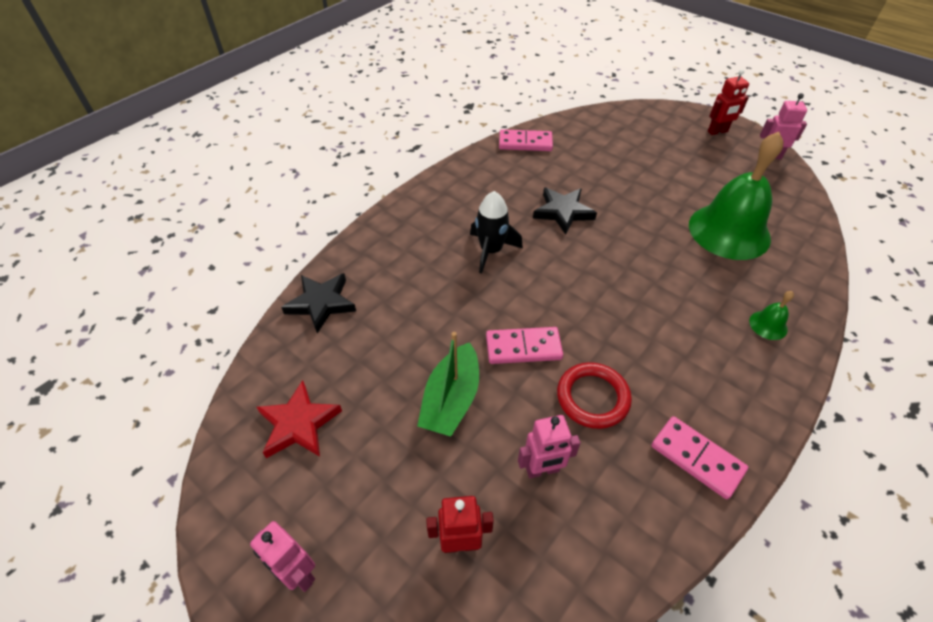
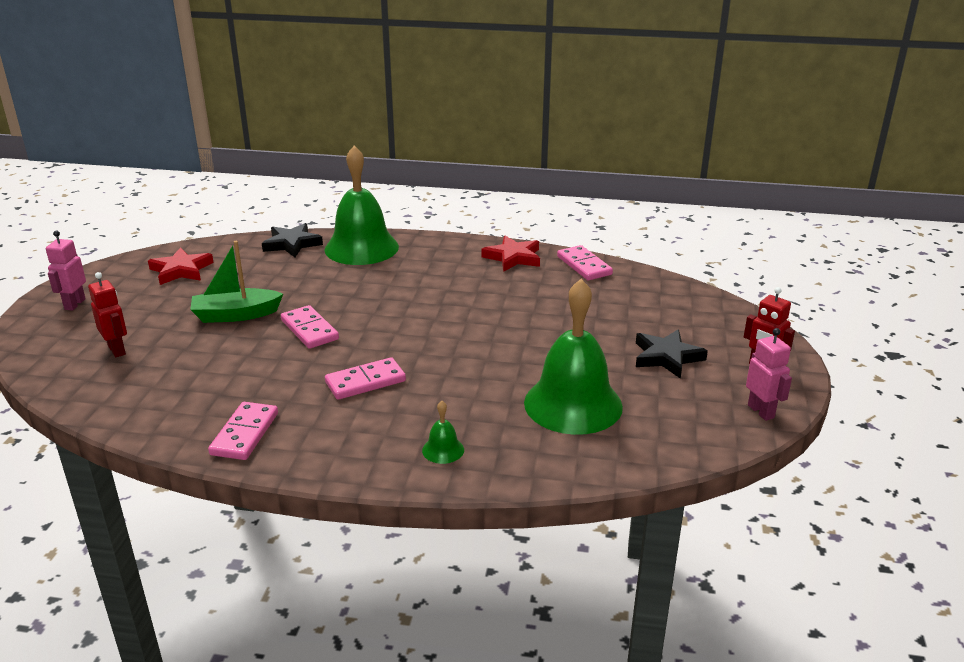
camera: 60 degrees right, 20 degrees down
black rocket [470,191,523,273] -> none
pink robot [518,415,581,478] -> none
black star [533,188,597,235] -> black star moved to [636,329,708,379]
red ring [557,362,632,429] -> none
none -> green bell [324,146,399,265]
none -> pink domino [325,357,406,400]
none -> red star [482,236,540,272]

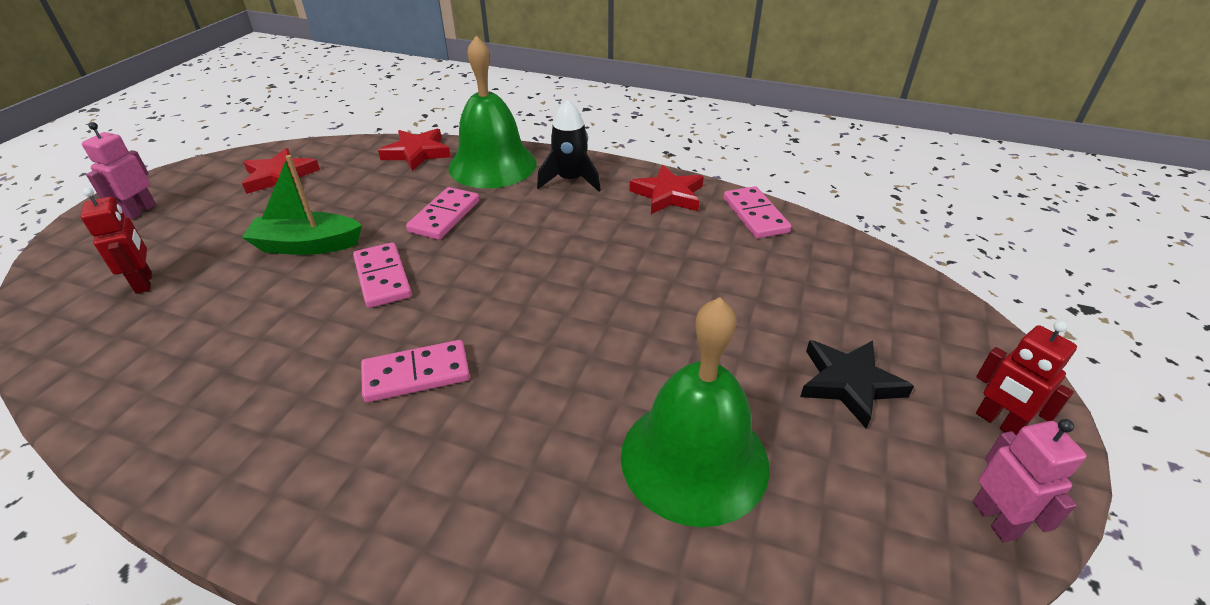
camera: 10 degrees right, 10 degrees up
pink domino [208,402,278,460] -> pink domino moved to [406,187,479,240]
black star [262,223,323,257] -> red star [378,129,451,171]
green bell [422,401,464,464] -> none
none -> black rocket [537,99,601,192]

